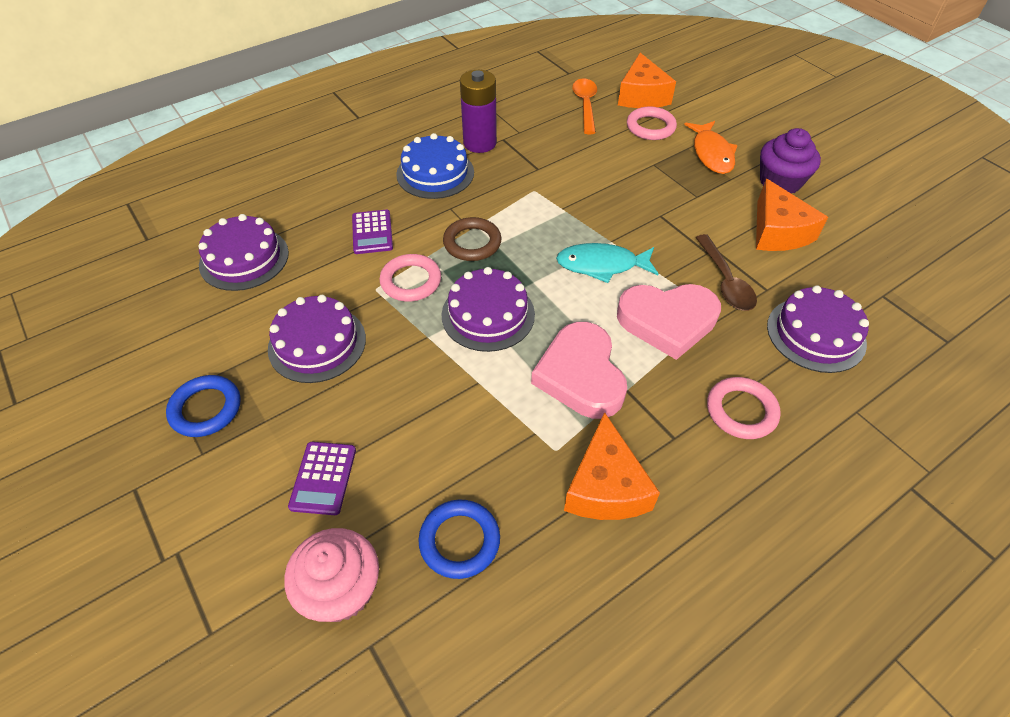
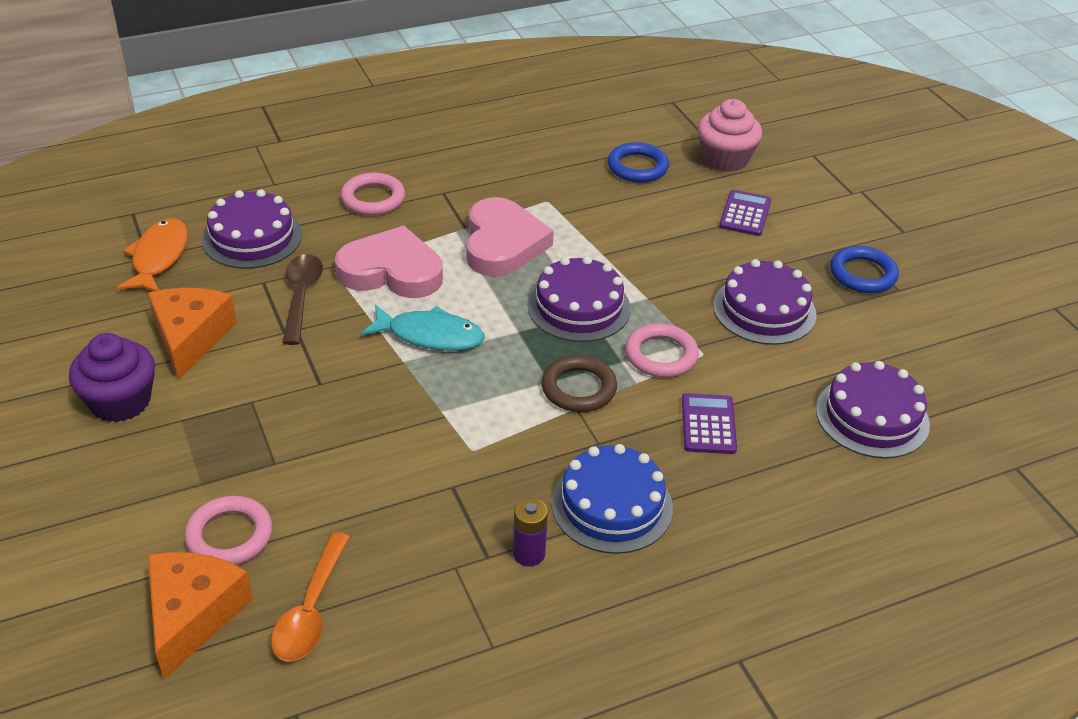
camera: 170 degrees left, 10 degrees down
purple battery [460,70,497,153] -> purple battery [513,498,548,567], size x0.57
orange cheese [564,412,660,520] -> none
orange fish [684,121,738,174] -> orange fish moved to [116,218,188,291]

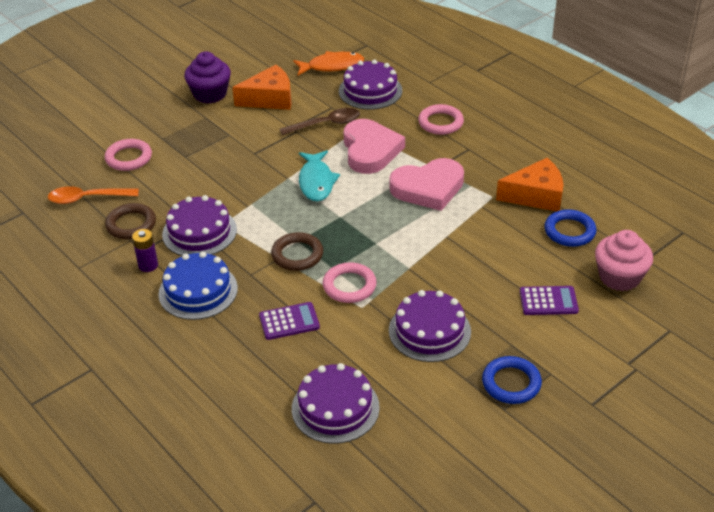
camera: 75 degrees right, 0 degrees up
orange cheese [148,552,253,679] -> orange cheese moved to [496,158,563,212]
purple cake [528,256,631,342] -> purple cake moved to [162,195,237,256]
none -> brown ring [105,203,156,239]

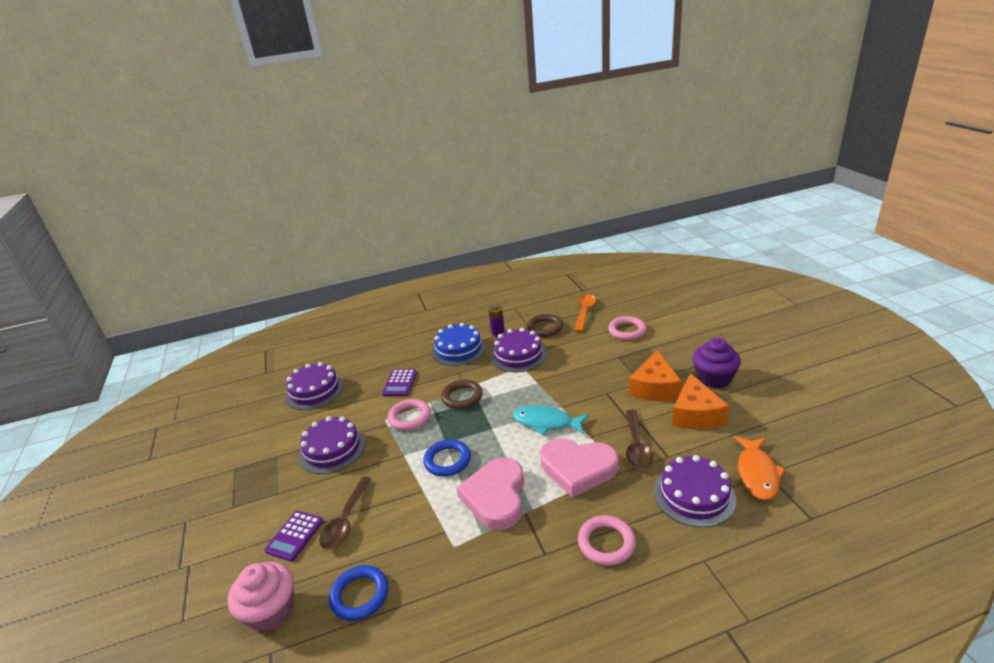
camera: 115 degrees right, 10 degrees down
blue ring [482,356,542,404] -> blue ring moved to [423,439,471,476]
orange cheese [496,158,563,212] -> orange cheese moved to [629,350,682,401]
none -> brown spoon [319,477,372,550]

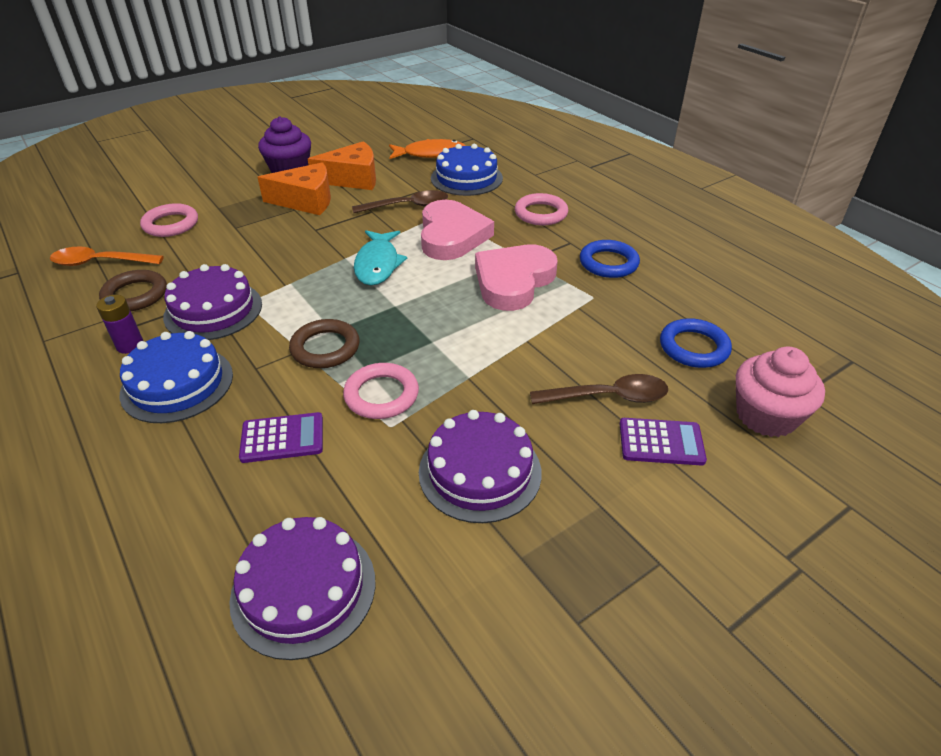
camera: 110 degrees left, 10 degrees up
blue ring [423,439,471,476] -> blue ring moved to [580,240,640,278]
pink heart [456,458,524,530] -> pink heart turned 135 degrees clockwise [475,245,558,311]
purple cake [654,455,736,527] -> blue cake [431,144,503,196]

